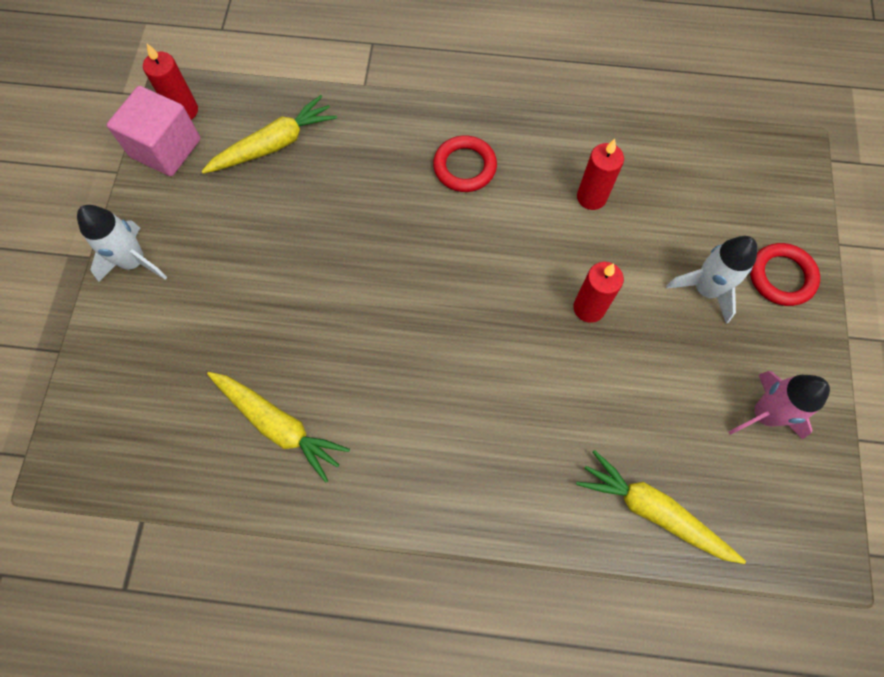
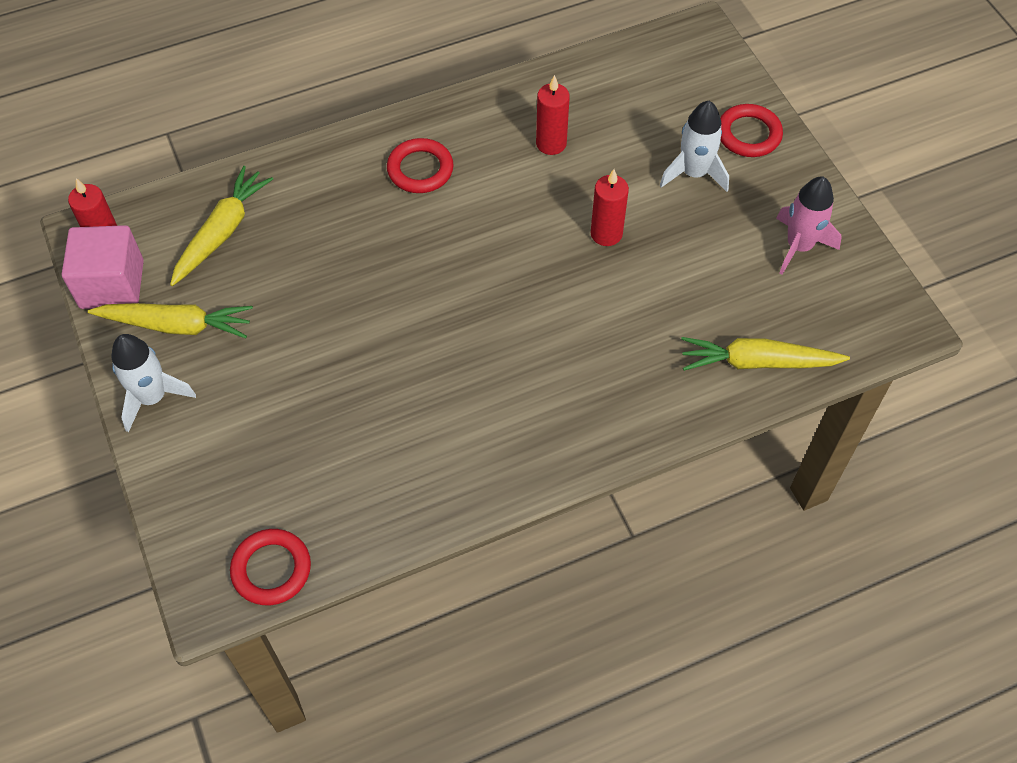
camera: 30 degrees left, 10 degrees down
yellow carrot [207,372,350,483] -> yellow carrot moved to [88,303,253,338]
none -> red ring [230,529,311,605]

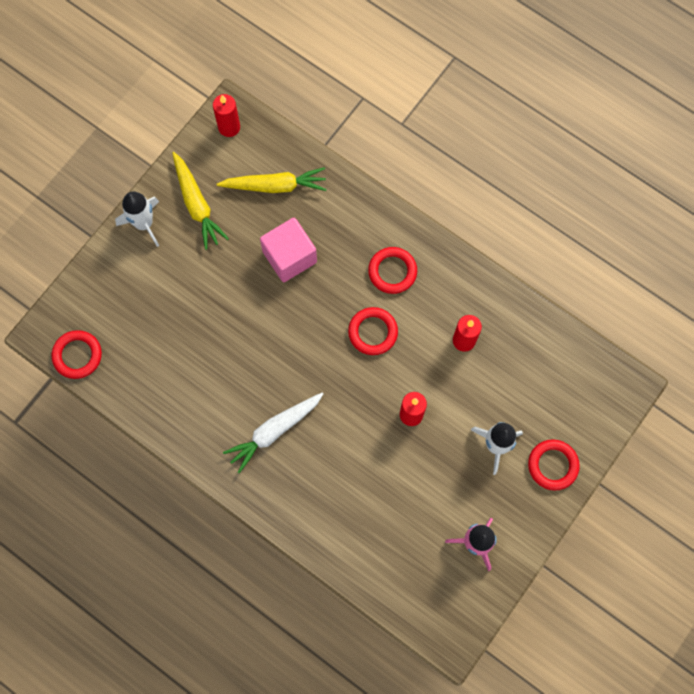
camera: 60 degrees right, 15 degrees up
pink cube [62,225,144,309] -> pink cube moved to [260,218,317,282]
yellow carrot [681,337,850,371] -> none
none -> white carrot [223,393,323,473]
none -> red ring [348,307,398,355]

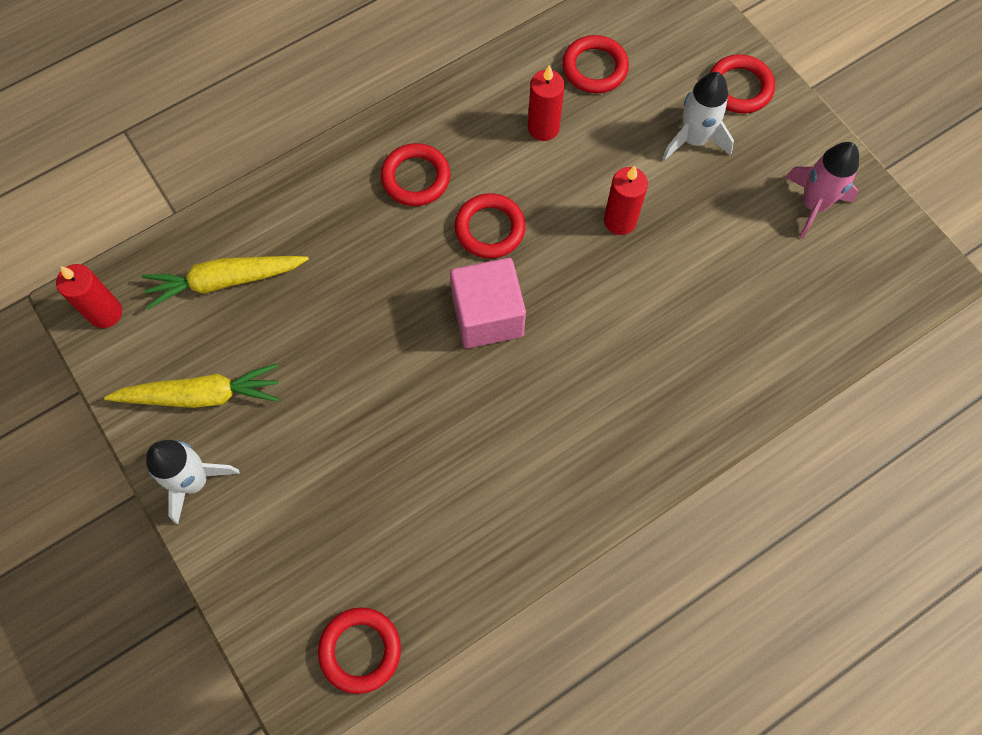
camera: 70 degrees left, 5 degrees down
yellow carrot [217,167,327,193] -> yellow carrot turned 120 degrees counterclockwise [141,256,309,310]
white carrot [223,393,323,473] -> none
pink cube [260,218,317,282] -> pink cube moved to [450,258,526,348]
none -> red ring [562,35,629,93]

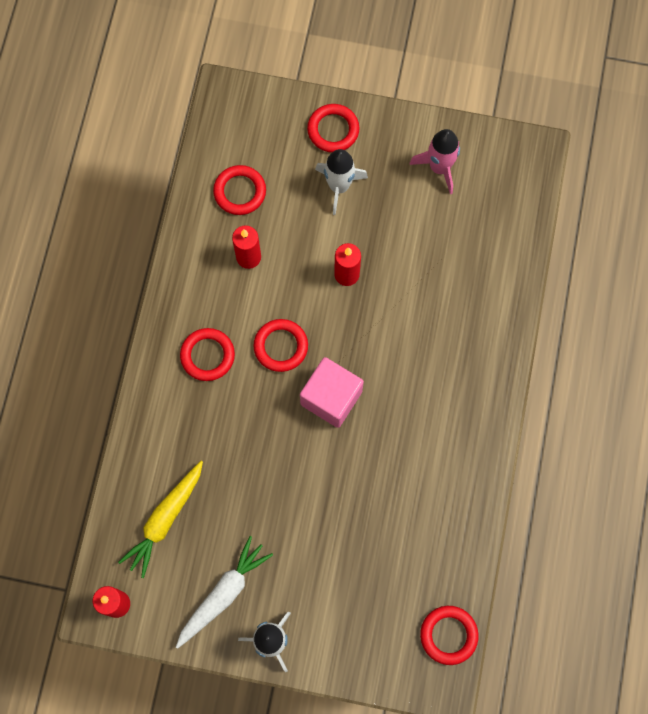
camera: 45 degrees left, 5 degrees up
yellow carrot [104,364,279,408] -> white carrot [176,536,273,649]

